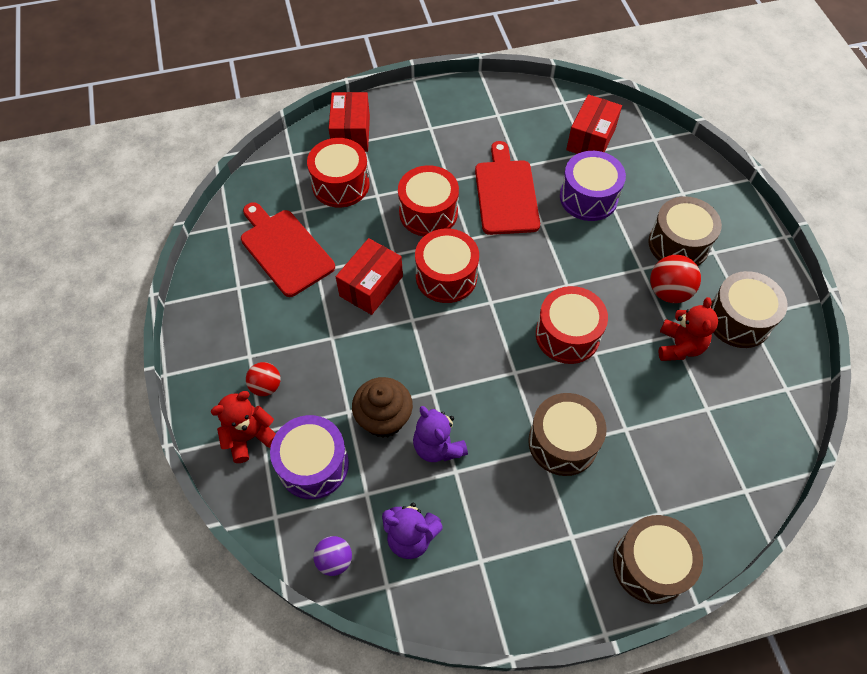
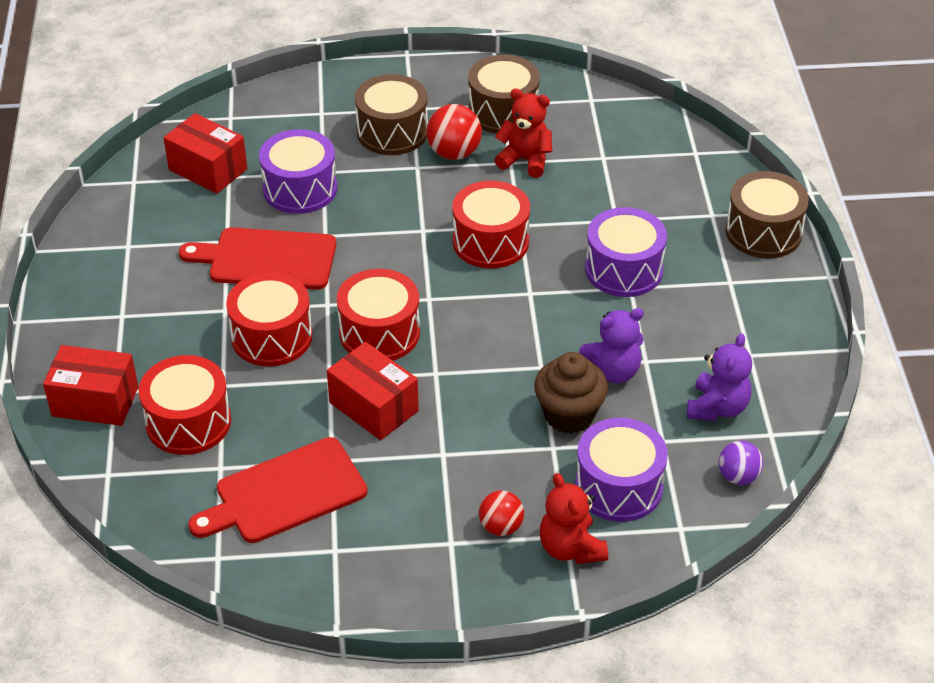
camera: 80 degrees left, 15 degrees down
brown drum [528,393,607,476] -> purple drum [585,207,667,297]

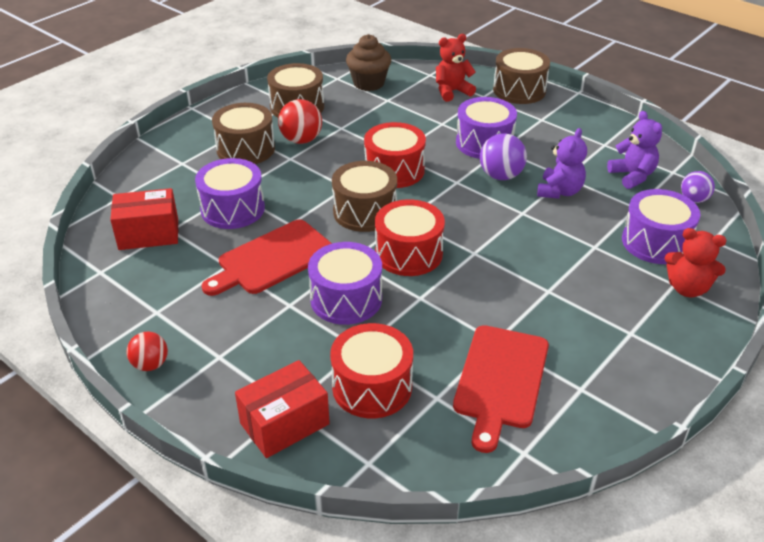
camera: 45 degrees left, 5 degrees down
red drum [226,272,313,366] -> purple drum [308,242,382,325]
red box [327,342,419,440] -> none
red ball [479,490,524,536] -> red ball moved to [127,331,168,371]
red teddy bear [494,88,552,178] -> red teddy bear moved to [436,34,476,102]
brown cupcake [534,352,608,434] -> brown cupcake moved to [346,34,391,91]
none -> brown drum [332,161,397,232]
none -> purple ball [480,133,527,180]

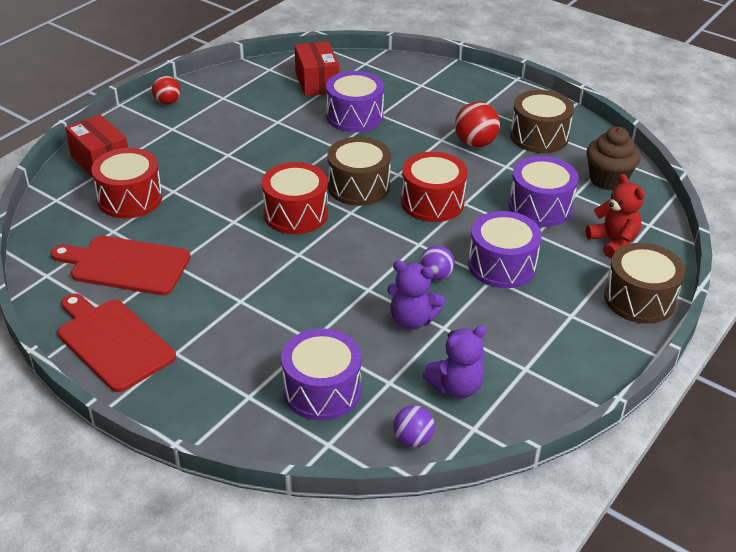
camera: 85 degrees right, 0 degrees up
red cutting board [202,220,332,296] -> red cutting board moved to [58,293,176,392]
brown drum [212,103,275,164] -> none
purple drum [308,242,382,325] -> purple drum moved to [509,156,578,227]
purple ball [480,133,527,180] -> purple ball [420,246,455,281], size x0.66
red teddy bear [664,228,726,297] -> none

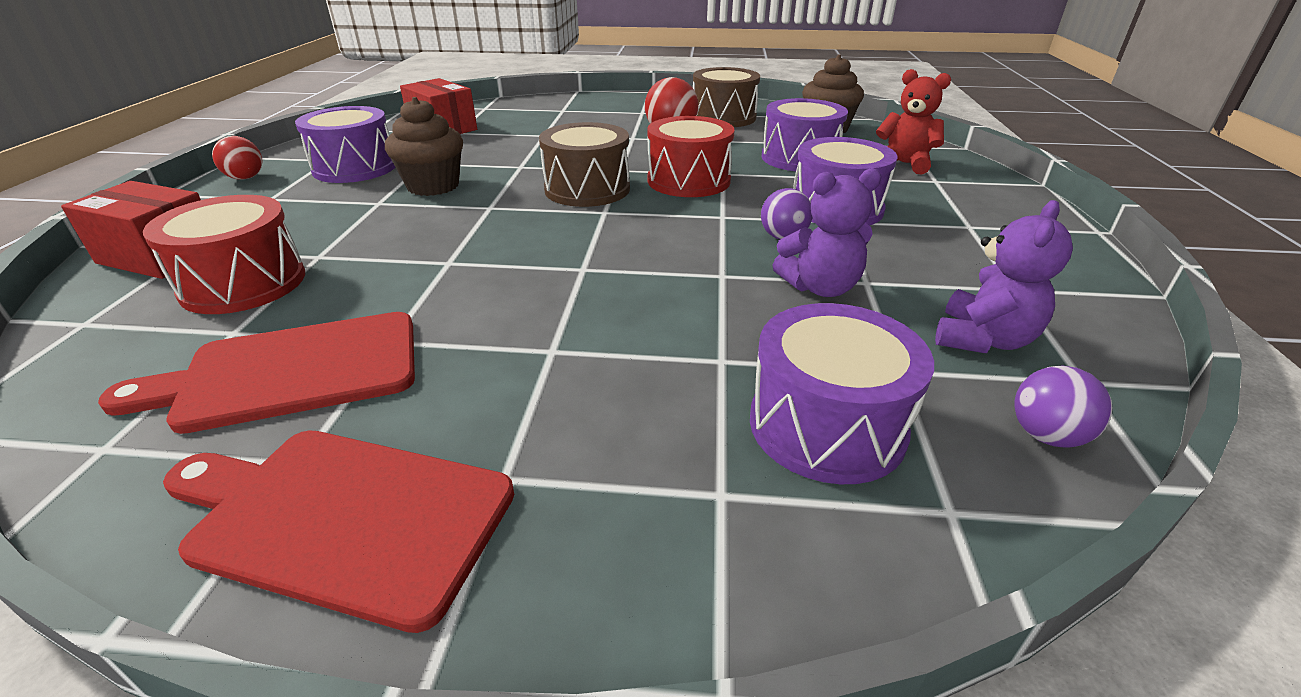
camera: 30 degrees left, 5 degrees down
red drum [262,162,328,234] -> none
purple drum [326,71,384,132] -> purple drum moved to [295,106,395,183]
brown drum [604,243,685,324] -> none
none -> brown cupcake [385,97,463,196]

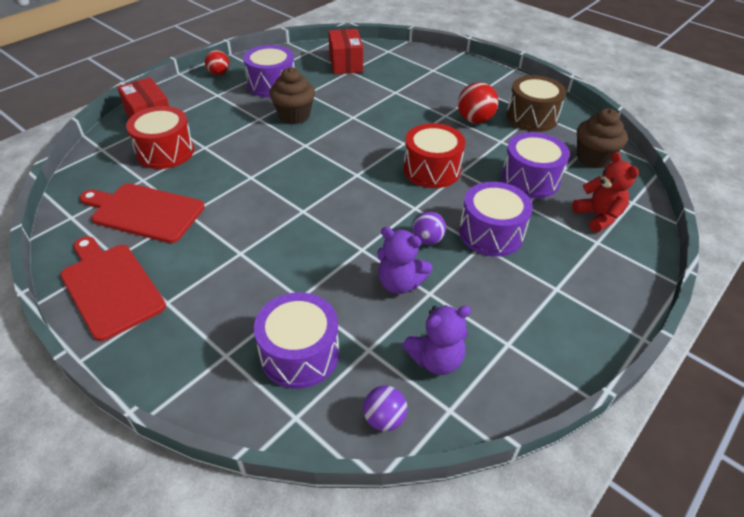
camera: 35 degrees right, 10 degrees up
brown drum [539,122,630,207] -> none

